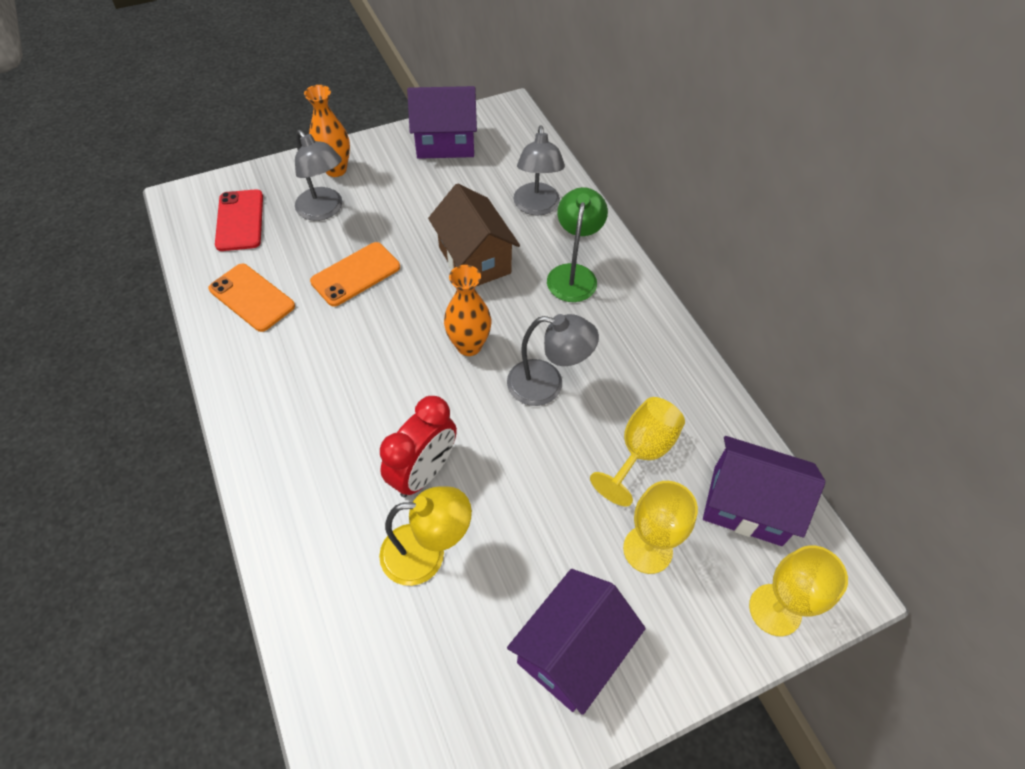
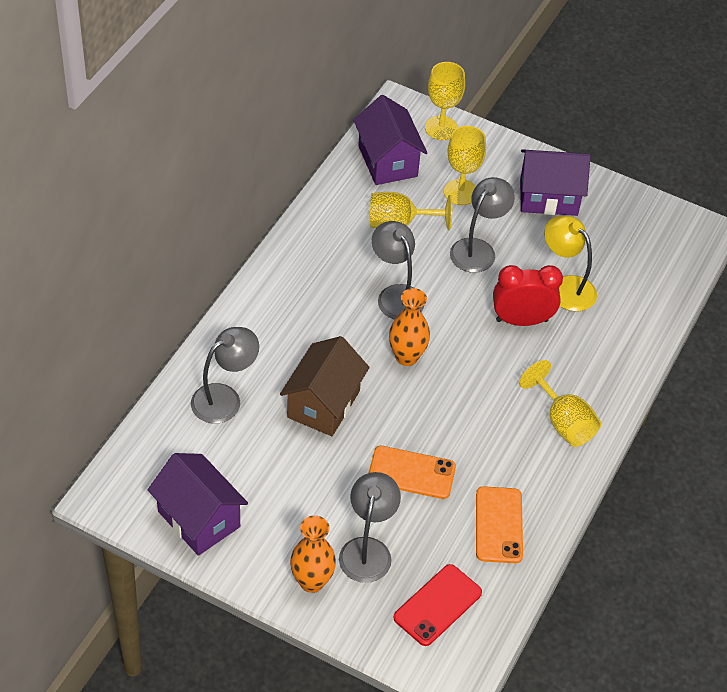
camera: 130 degrees left, 5 degrees down
green lamp [547,187,608,302] -> none
none -> grey lamp [450,177,515,273]
none -> yellow goblet [519,360,601,447]

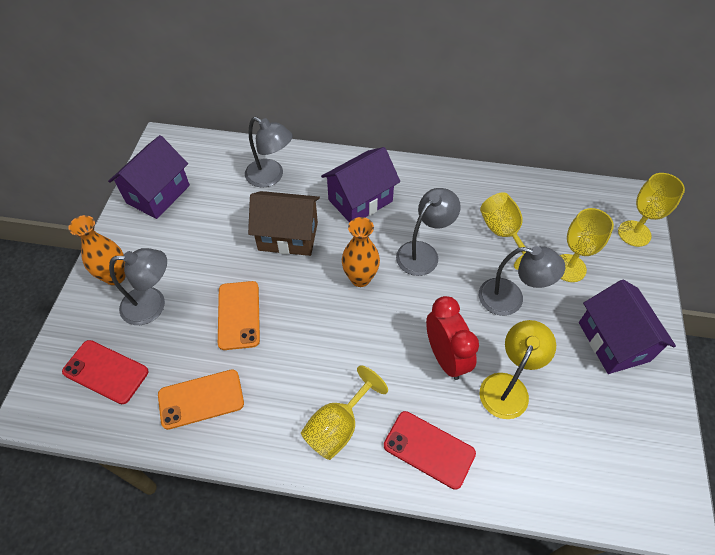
camera: 75 degrees right, 5 degrees up
purple house [353,95,427,185] -> purple house moved to [321,147,400,223]
none -> red phone [384,411,476,490]

